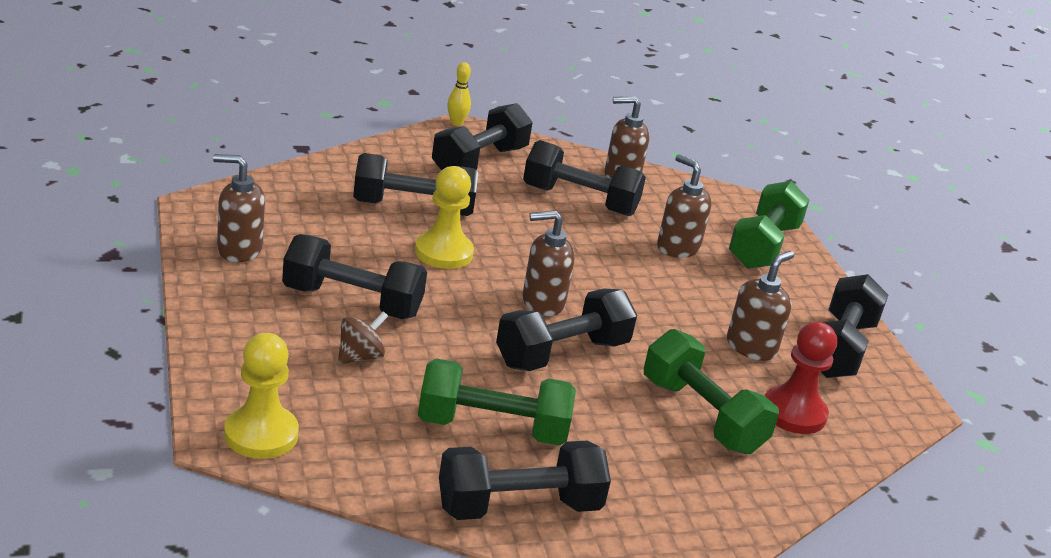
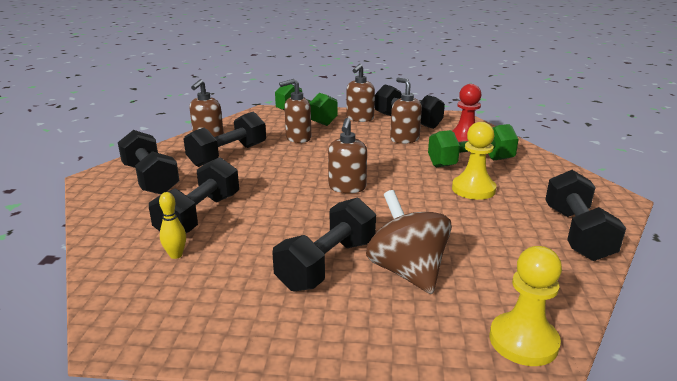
camera: 65 degrees left, 5 degrees down
brown soap dispenser [213,154,265,262] -> brown soap dispenser moved to [346,64,375,122]
brown spinning top [338,311,388,364] -> brown spinning top [366,190,452,294], size x1.92
yellow pawn [415,166,474,269] -> yellow pawn moved to [452,122,497,200]
green dumbbell [418,358,576,445] -> none
yellow bowling pin [447,62,471,126] -> yellow bowling pin moved to [159,192,186,259]
black dumbbell [496,288,637,371] -> none

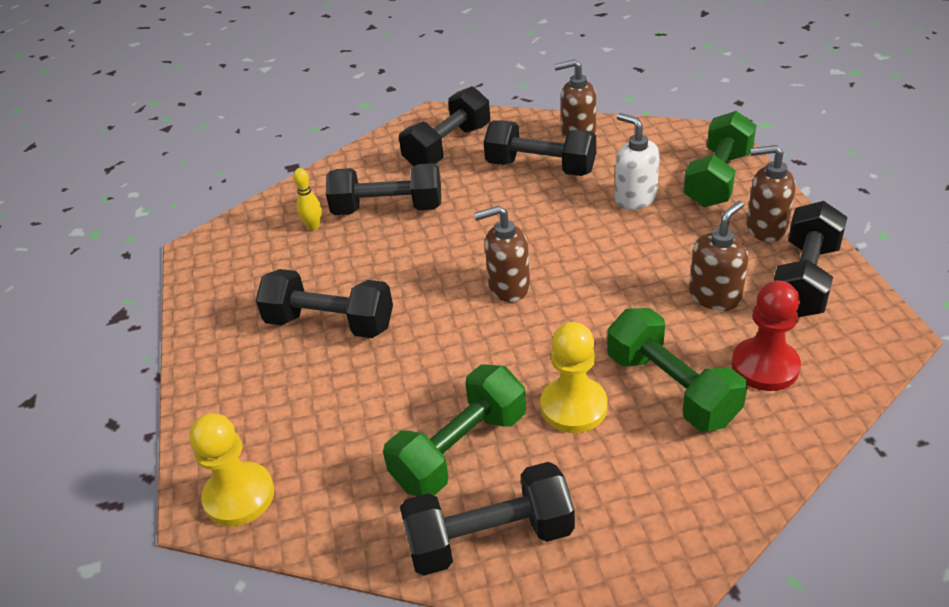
camera: 75 degrees right, 15 degrees up
brown soap dispenser [279,79,311,143] -> white soap dispenser [615,113,660,210]
brown spinning top [366,190,452,294] -> none
none -> green dumbbell [383,364,526,496]

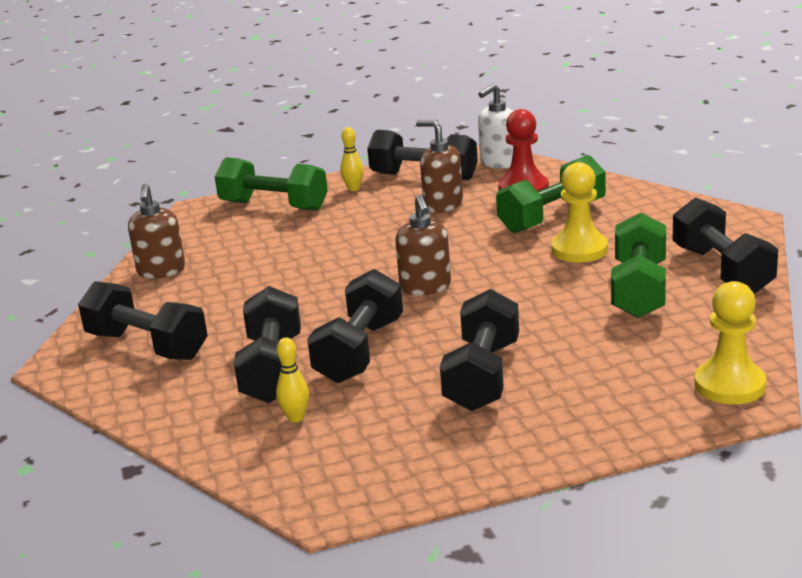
camera: 95 degrees left, 15 degrees down
green dumbbell [383,364,526,496] -> green dumbbell turned 60 degrees clockwise [611,213,666,318]
black dumbbell [484,120,596,176] -> black dumbbell moved to [307,269,403,383]
white soap dispenser [615,113,660,210] -> white soap dispenser moved to [478,84,514,169]
brown soap dispenser [747,145,796,242] -> yellow bowling pin [340,127,364,191]

